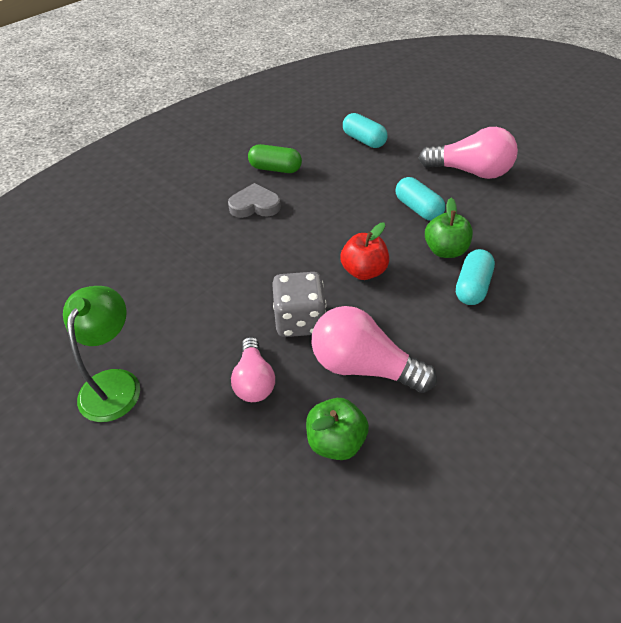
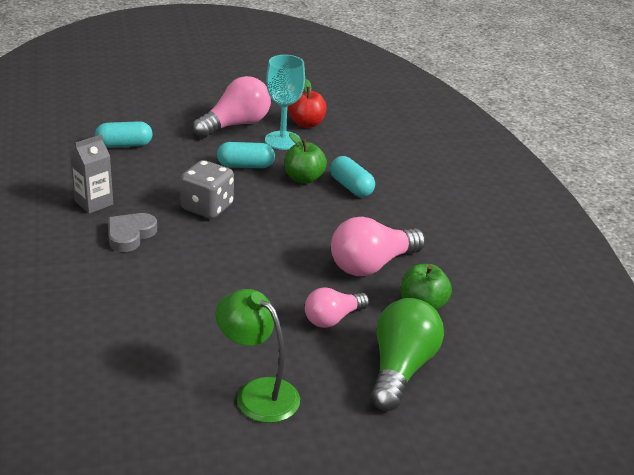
camera: 60 degrees left, 15 degrees down
pink light bulb [231,337,275,402] -> pink light bulb turned 120 degrees clockwise [305,287,369,328]
green capsule [248,144,302,173] -> grey carton [70,135,113,214]
grey dice [272,272,326,337] -> grey dice moved to [180,160,234,219]
red apple [340,223,389,280] -> red apple moved to [288,79,326,128]
none -> turquoise goblet [265,55,305,150]
none -> green light bulb [371,298,444,411]

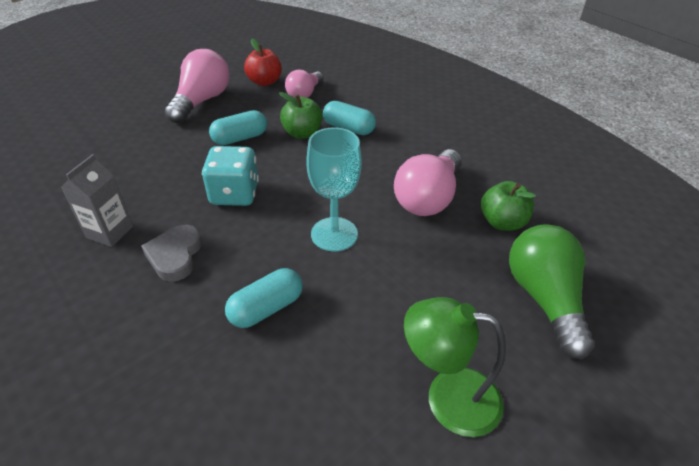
camera: 25 degrees left, 10 degrees up
turquoise capsule [95,121,153,148] -> turquoise capsule moved to [225,268,303,328]
grey dice [180,160,234,219] -> turquoise dice [202,146,259,206]
turquoise goblet [265,55,305,150] -> turquoise goblet moved to [307,128,362,252]
pink light bulb [305,287,369,328] -> pink light bulb moved to [285,70,324,98]

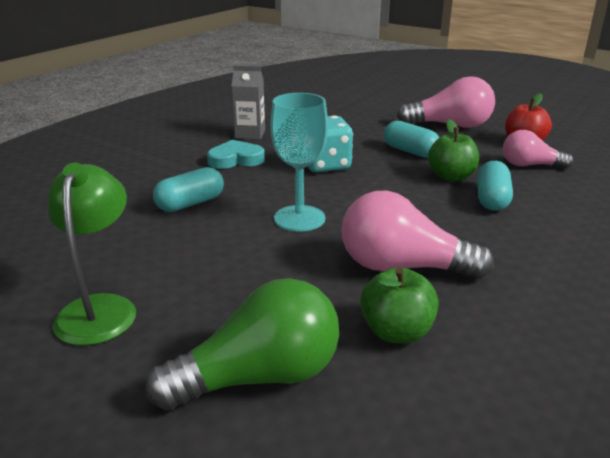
camera: 75 degrees right, 15 degrees down
grey heart [141,225,202,282] -> turquoise heart [207,140,265,169]
turquoise capsule [225,268,303,328] -> turquoise capsule turned 75 degrees counterclockwise [153,167,224,212]

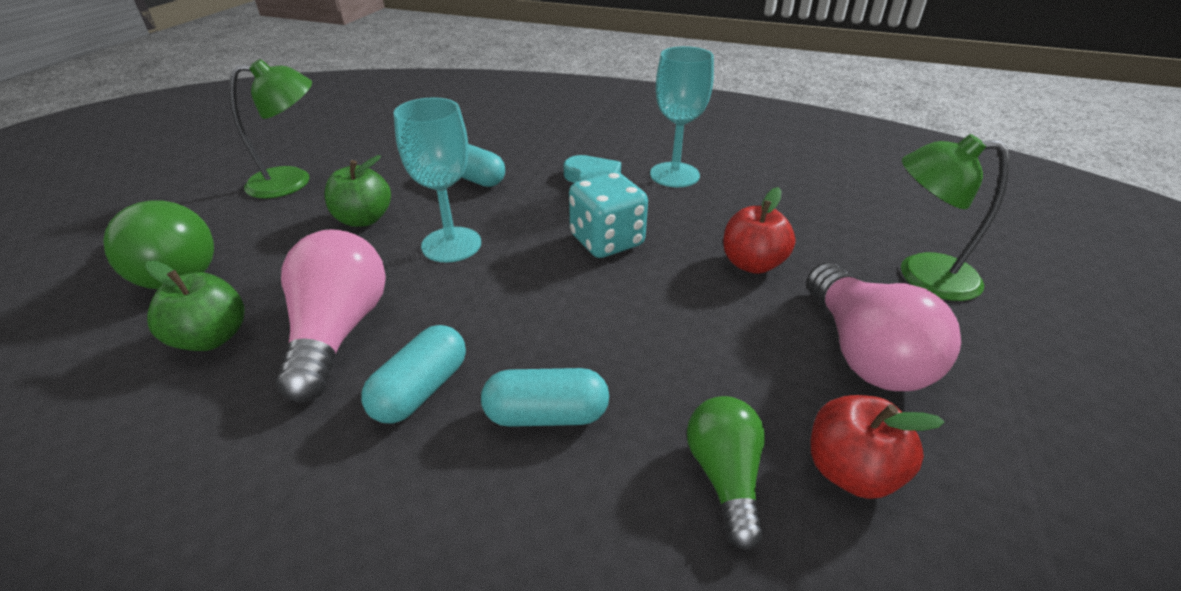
camera: 75 degrees right, 10 degrees up
grey carton [231,65,265,140] -> turquoise goblet [650,46,714,187]
turquoise capsule [384,121,439,158] -> turquoise capsule moved to [361,325,466,424]
green apple [428,119,479,181] -> green apple moved to [324,155,391,227]
pink light bulb [503,130,574,169] -> green light bulb [687,396,765,550]
none -> red apple [723,187,796,274]
none -> green lamp [901,134,1010,301]

